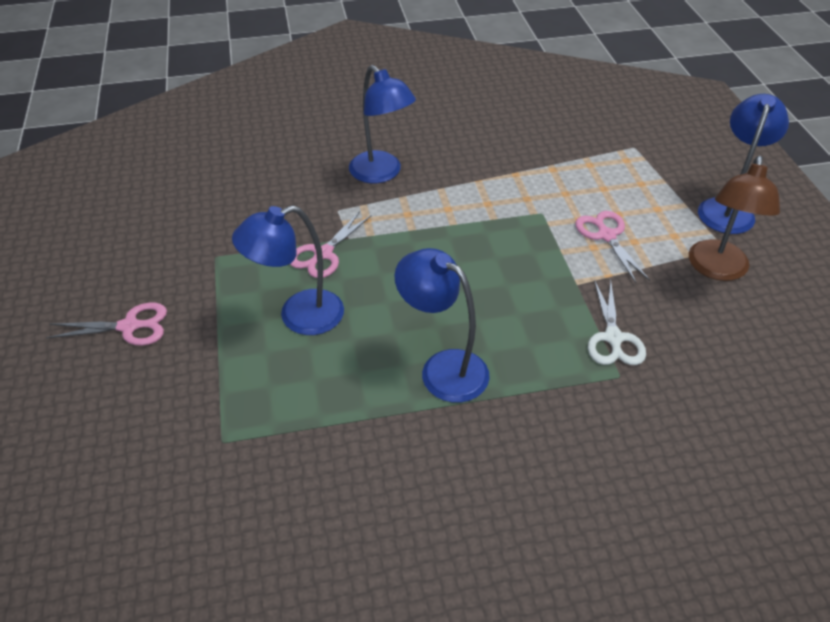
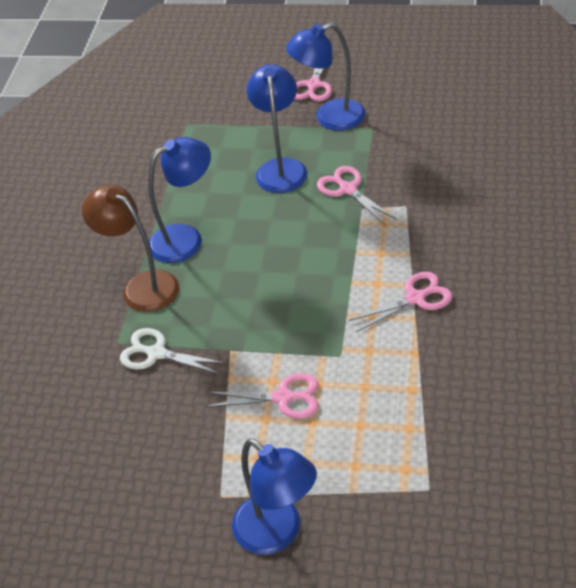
camera: 115 degrees right, 0 degrees up
blue lamp [349,65,416,183] -> blue lamp moved to [286,23,366,131]
brown lamp [689,156,780,281] -> brown lamp moved to [82,185,179,312]
none -> pink scissors [349,272,453,332]

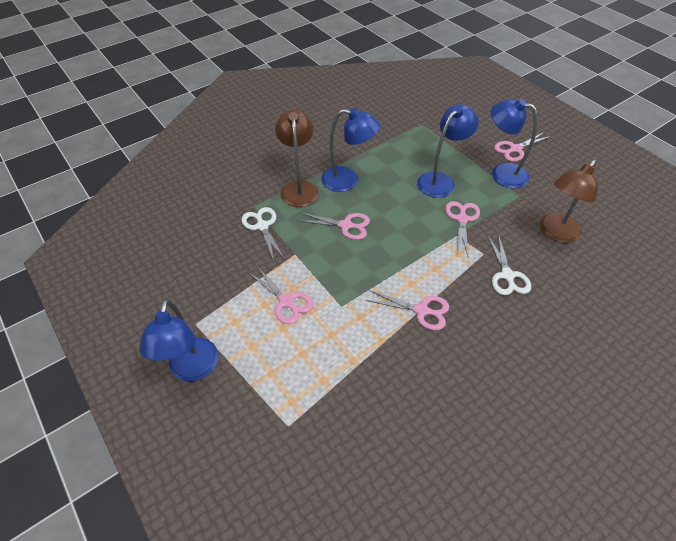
camera: 40 degrees right, 5 degrees up
none -> pink scissors [299,212,370,240]
none -> white scissors [488,234,531,295]
none -> brown lamp [540,160,598,243]

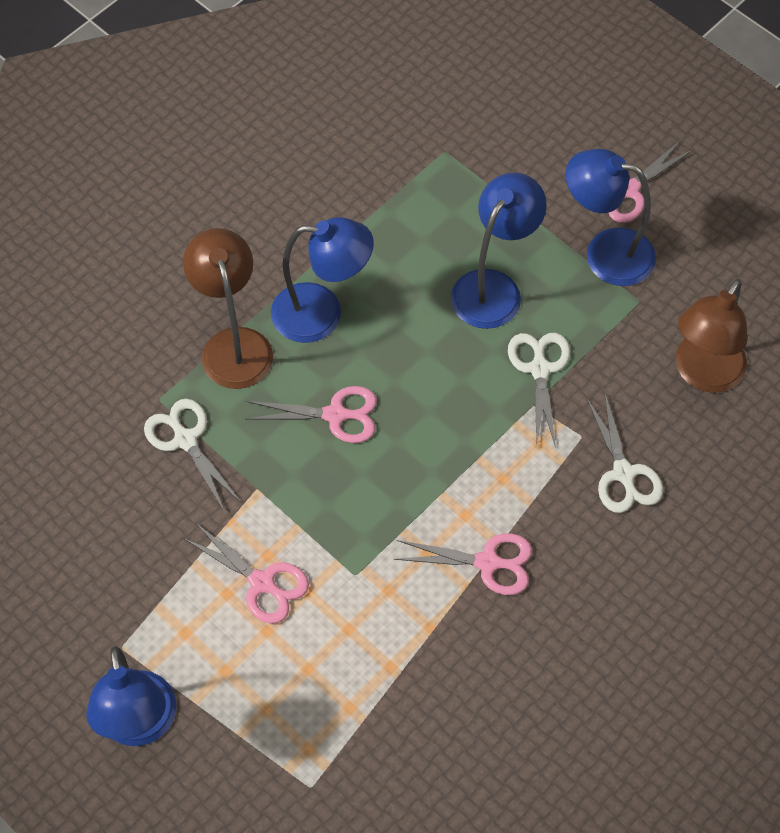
camera: 10 degrees left, 10 degrees up
pink scissors [445,201,480,256] -> white scissors [508,333,570,448]

